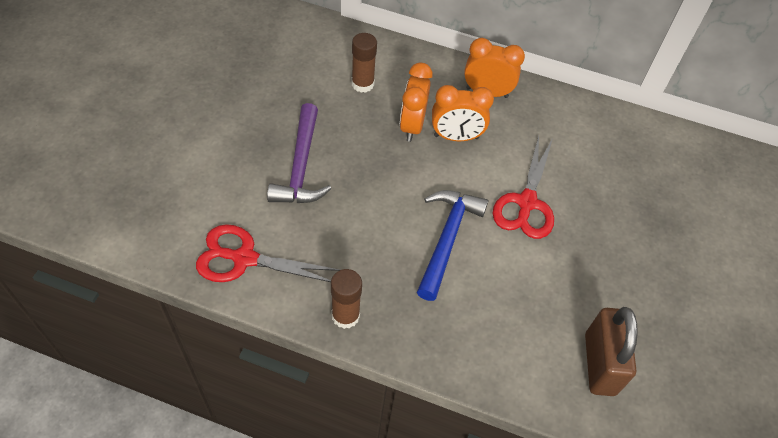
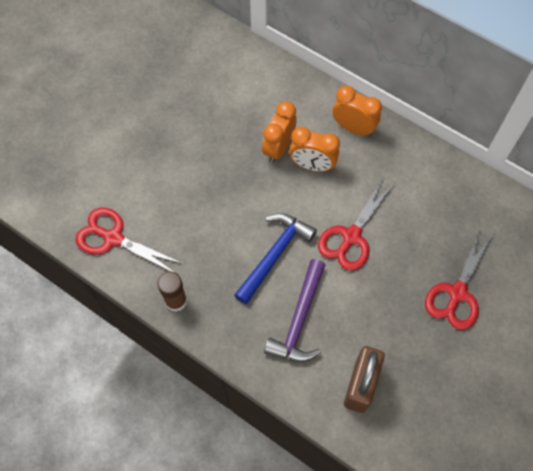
camera: 20 degrees right, 10 degrees up
purple hammer [267,103,331,203] -> purple hammer moved to [264,259,325,362]
brown glue stick [352,33,377,93] -> none
none -> red scissors [425,227,494,330]

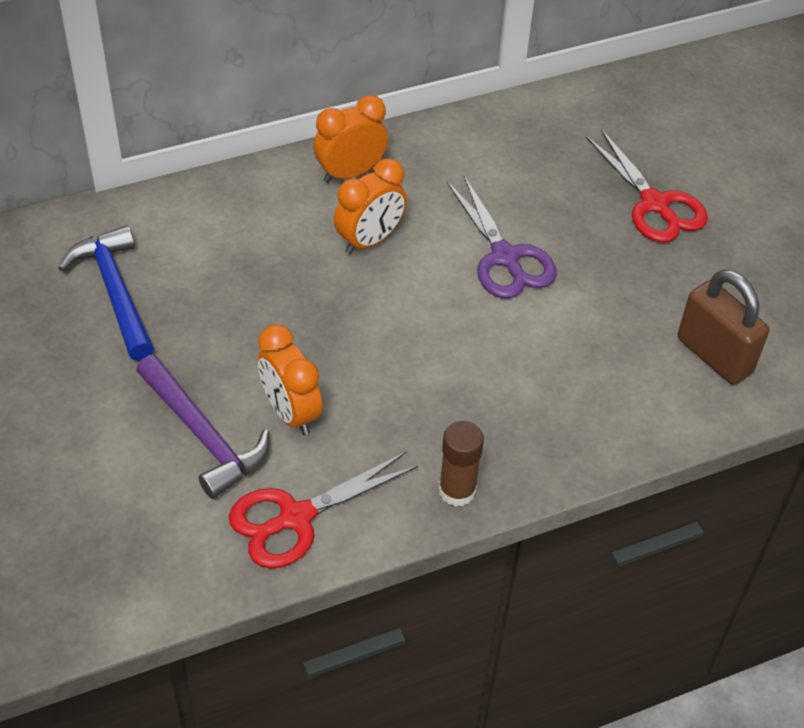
camera: 60 degrees left, 15 degrees down
blue hammer [234,213,317,304] -> blue hammer moved to [58,225,154,361]
orange clock [262,101,297,163] -> orange clock moved to [258,324,323,435]
purple hammer [264,259,325,362] -> purple hammer moved to [136,355,270,499]
red scissors [318,177,395,271] -> purple scissors [447,176,557,298]

